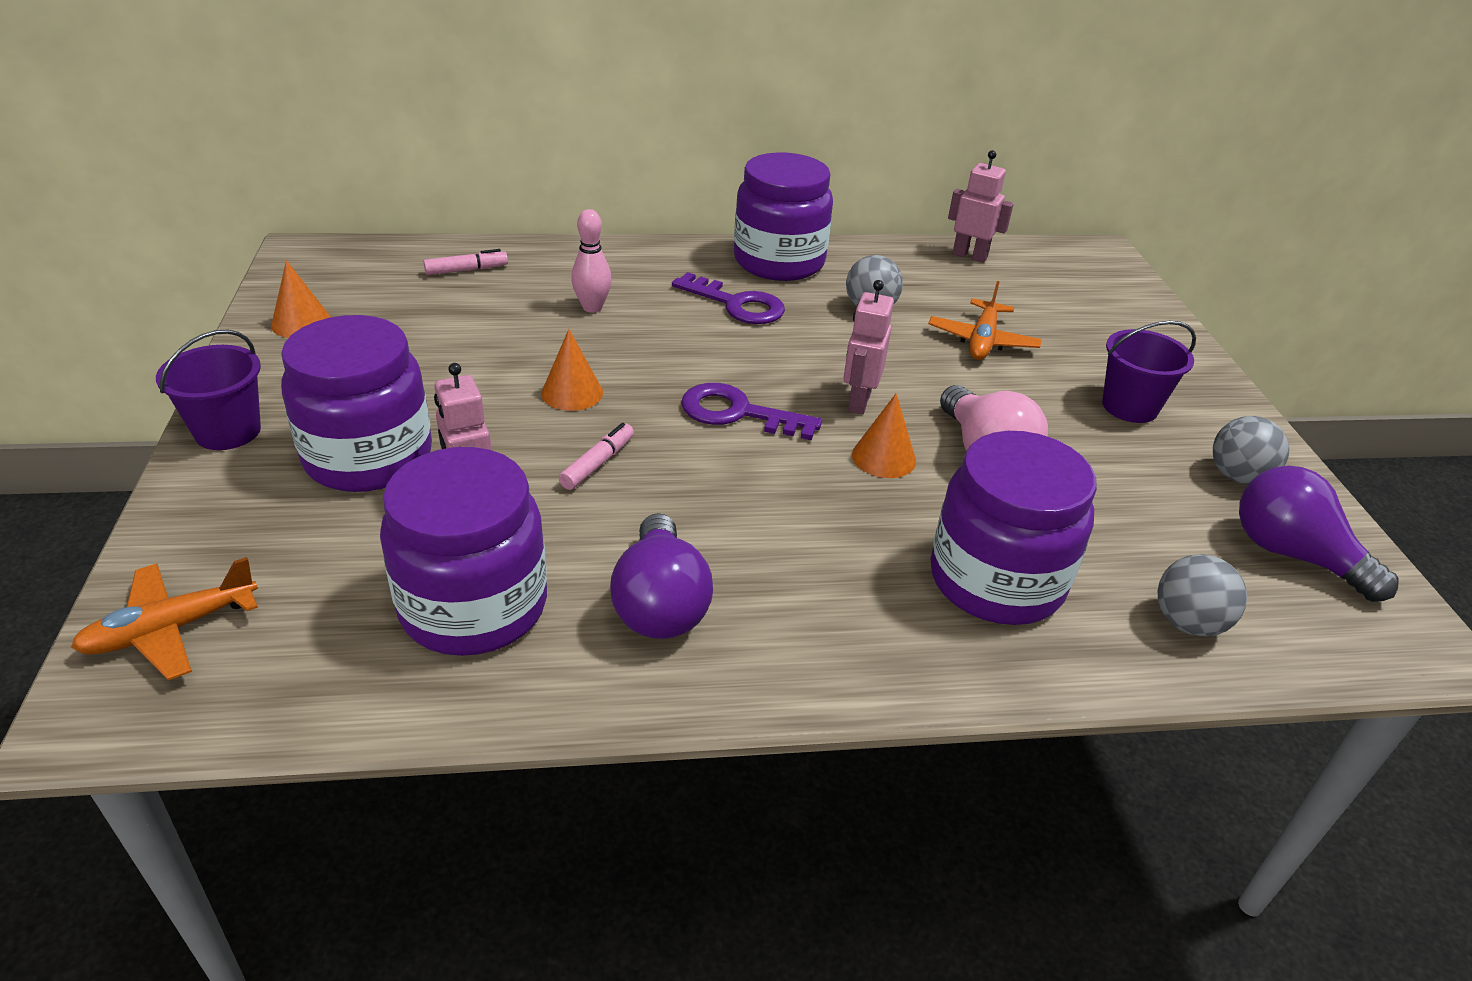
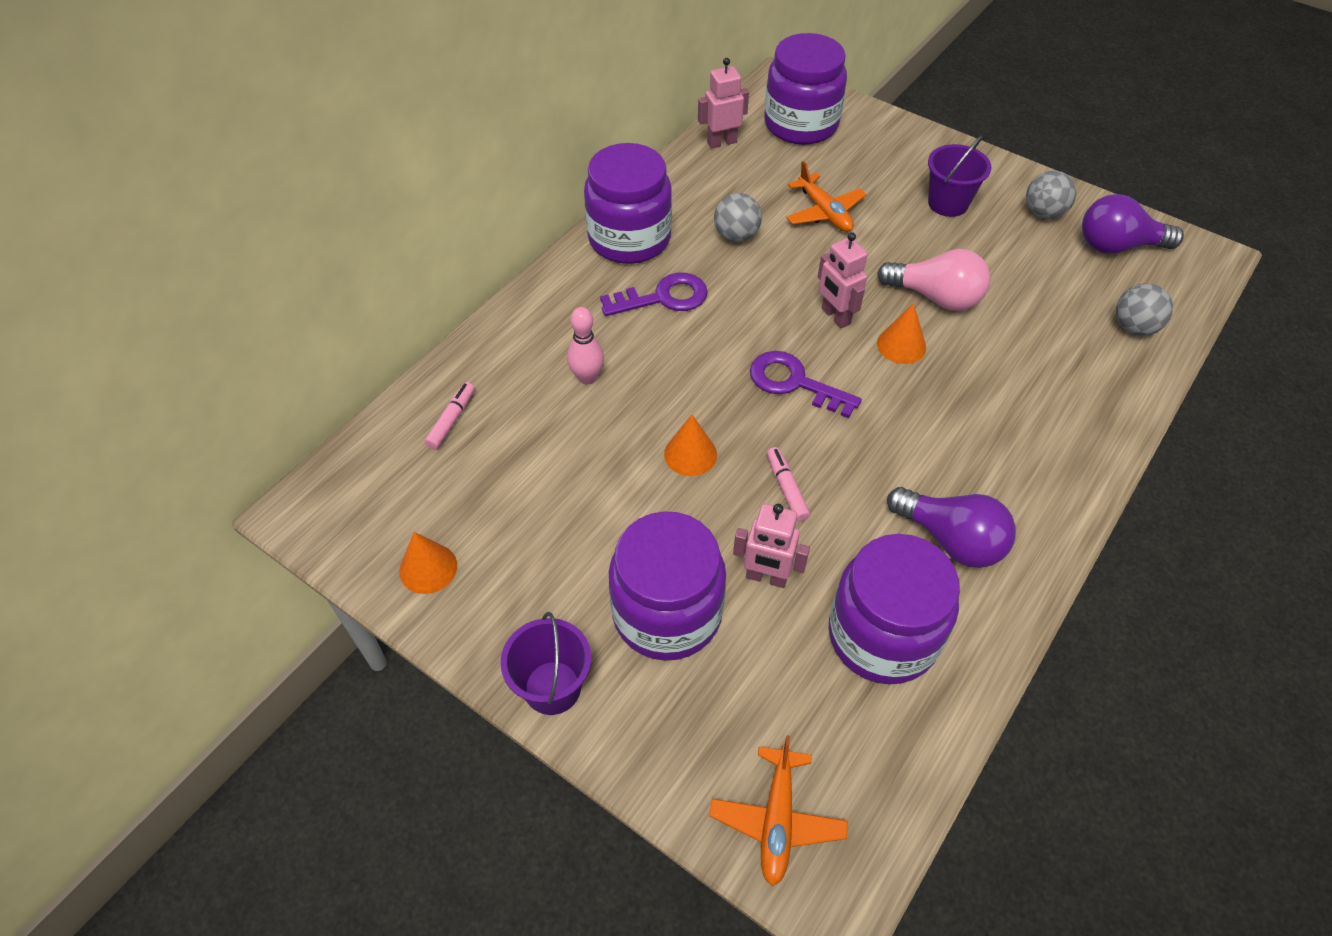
camera: 45 degrees left, 15 degrees up
purple key [681,383,822,440] -> purple key turned 60 degrees clockwise [750,351,862,418]
purple jar [930,431,1097,625] -> purple jar moved to [764,33,847,145]

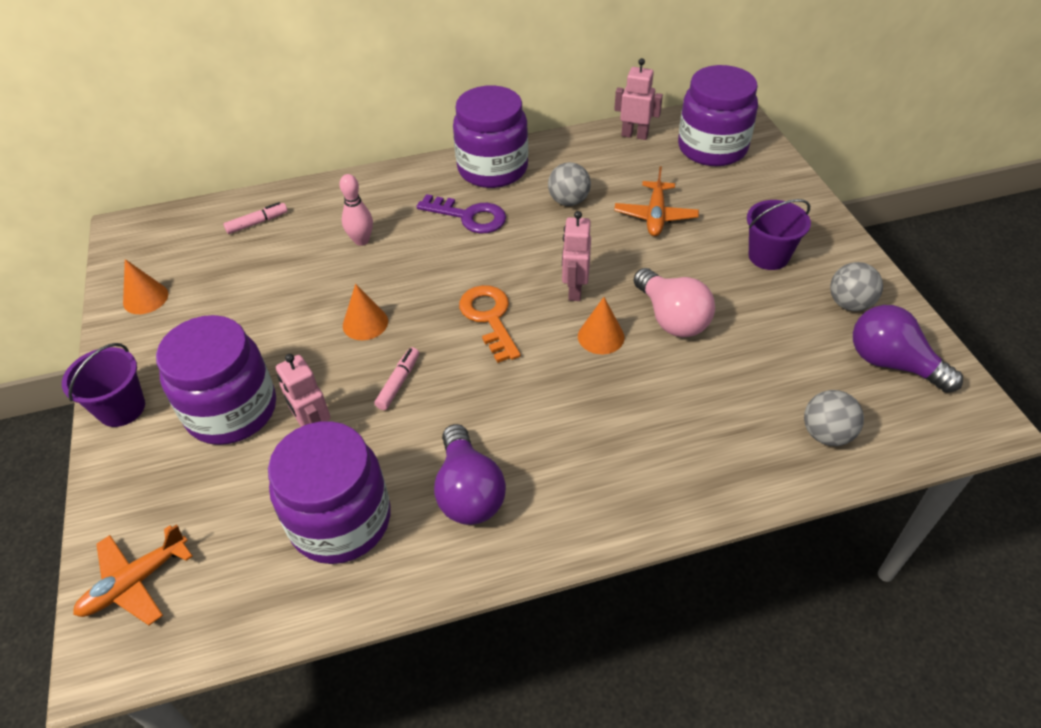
camera: 40 degrees right, 5 degrees down
purple key [750,351,862,418] -> orange key [459,285,521,363]

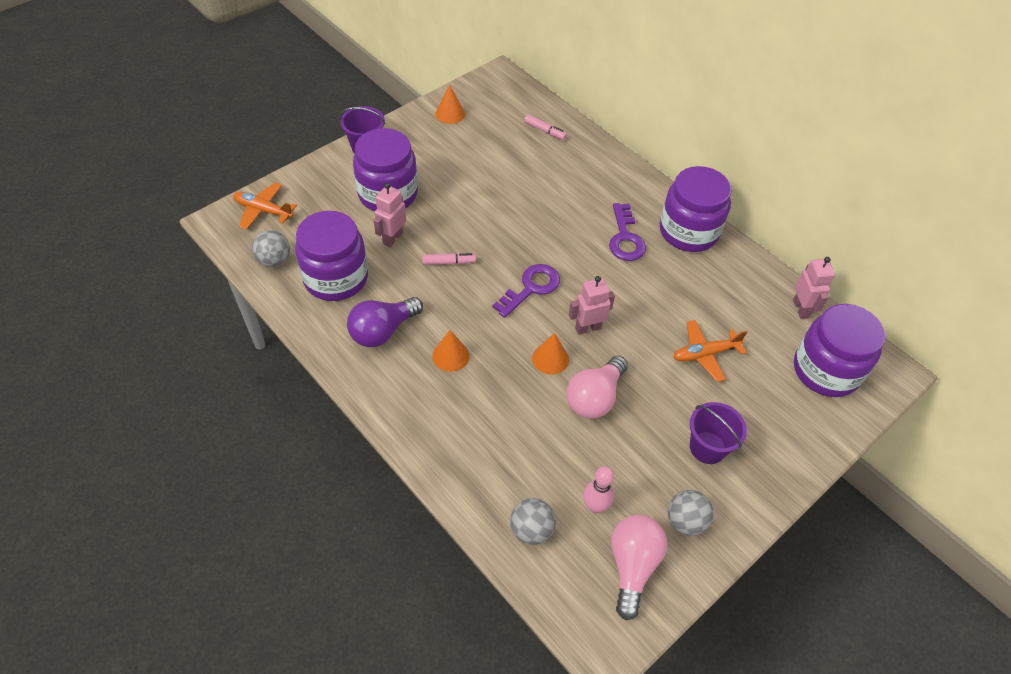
camera: 60 degrees right, 5 degrees up
pink bowling pin [339,174,373,246] -> pink bowling pin moved to [583,466,614,513]
orange cone [343,284,388,340] -> orange cone moved to [432,330,469,372]
orange key [459,285,521,363] -> purple key [492,264,560,318]
grey ball [548,162,591,206] -> grey ball moved to [252,230,290,267]
purple light bulb [853,305,963,393] -> pink light bulb [611,515,667,620]

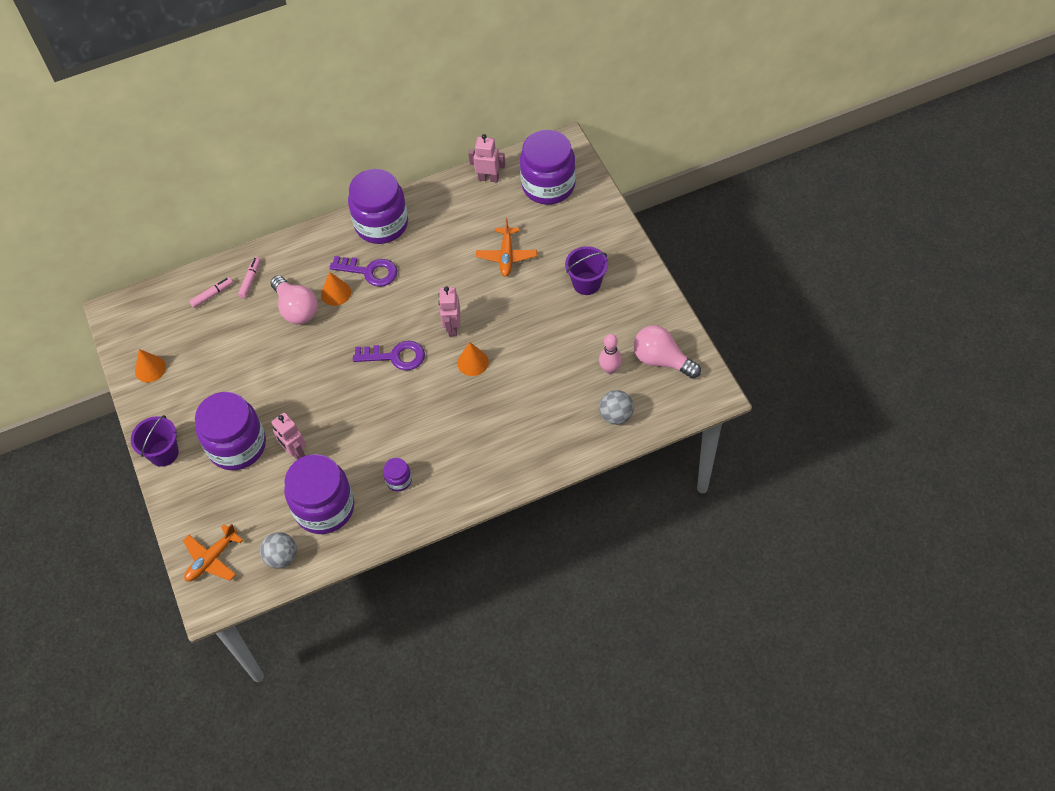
camera: 65 degrees left, 5 degrees up
purple light bulb [347,297,423,347] -> purple jar [383,458,412,491]
pink marker [422,253,476,265] -> pink marker moved to [238,257,261,298]
orange cone [432,330,469,372] -> orange cone moved to [321,272,351,306]
purple key [492,264,560,318] -> purple key turned 120 degrees clockwise [353,341,425,370]
pink light bulb [566,356,628,419] -> pink light bulb moved to [271,275,318,324]
grey ball [668,490,714,536] -> none

